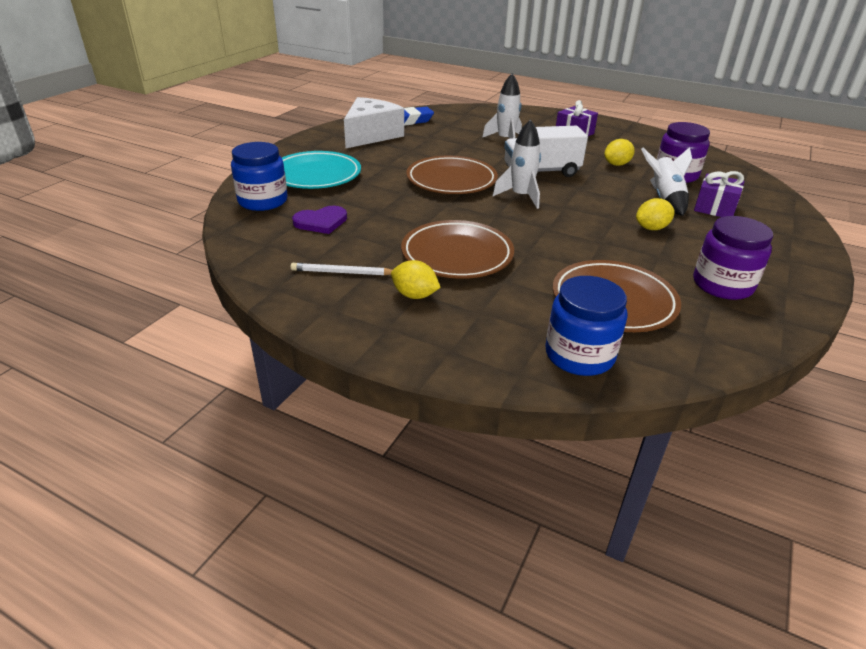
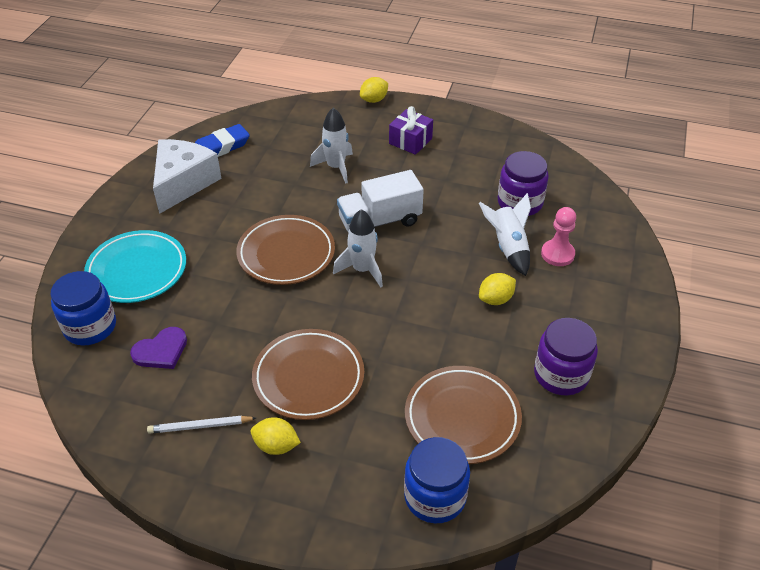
camera: 10 degrees left, 10 degrees up
yellow lemon [604,139,635,166] -> yellow lemon moved to [360,77,388,103]
purple gift [694,171,744,217] -> pink pawn [541,207,576,266]

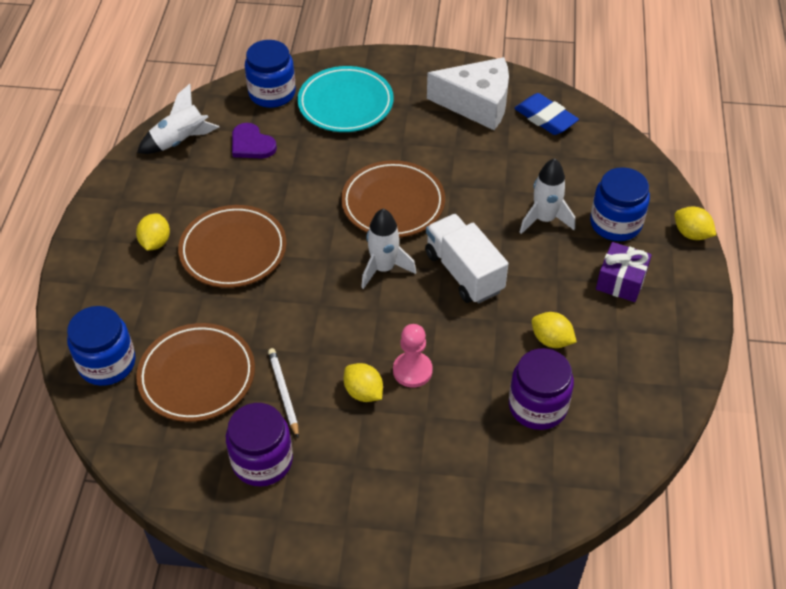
camera: 80 degrees right, 5 degrees up
white pencil [147,416,256,434] -> white pencil moved to [268,348,299,438]
white rocket [479,193,531,276] -> white rocket moved to [137,84,219,154]
pink pawn [541,207,576,266] -> pink pawn moved to [393,324,433,388]
none -> yellow lemon [531,312,577,348]
none -> blue jar [590,167,650,241]

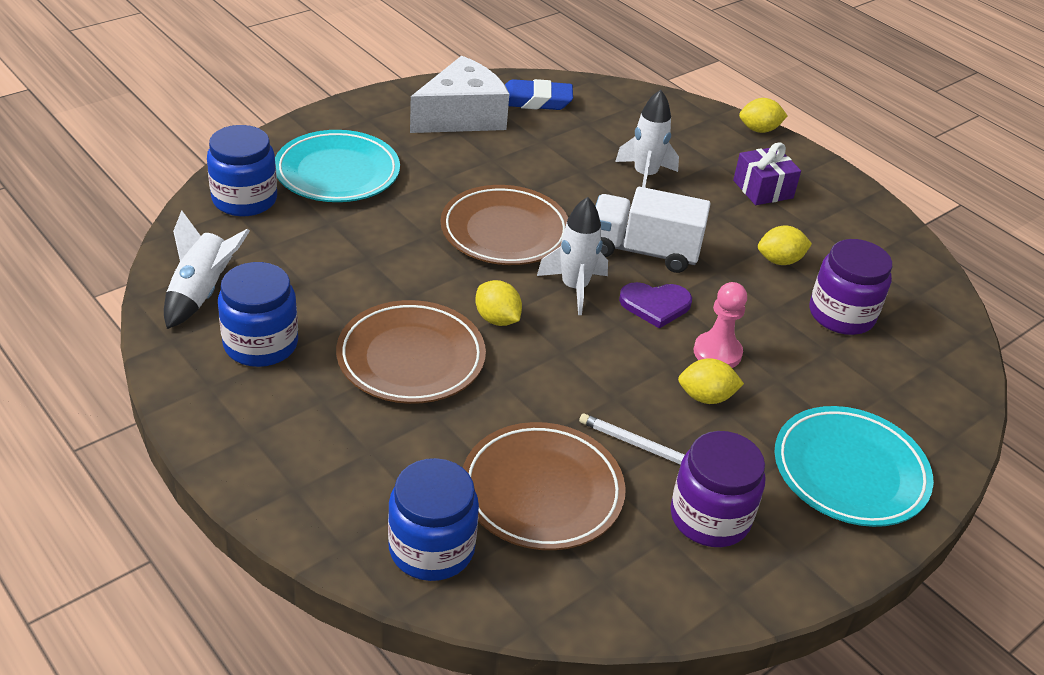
camera: 50 degrees left, 10 degrees down
yellow lemon [136,214,170,251] -> yellow lemon moved to [475,280,522,326]
purple heart [232,123,277,158] -> purple heart moved to [619,282,692,329]
blue jar [590,167,650,241] -> blue jar moved to [218,262,298,367]
none -> turquoise plate [775,406,934,527]

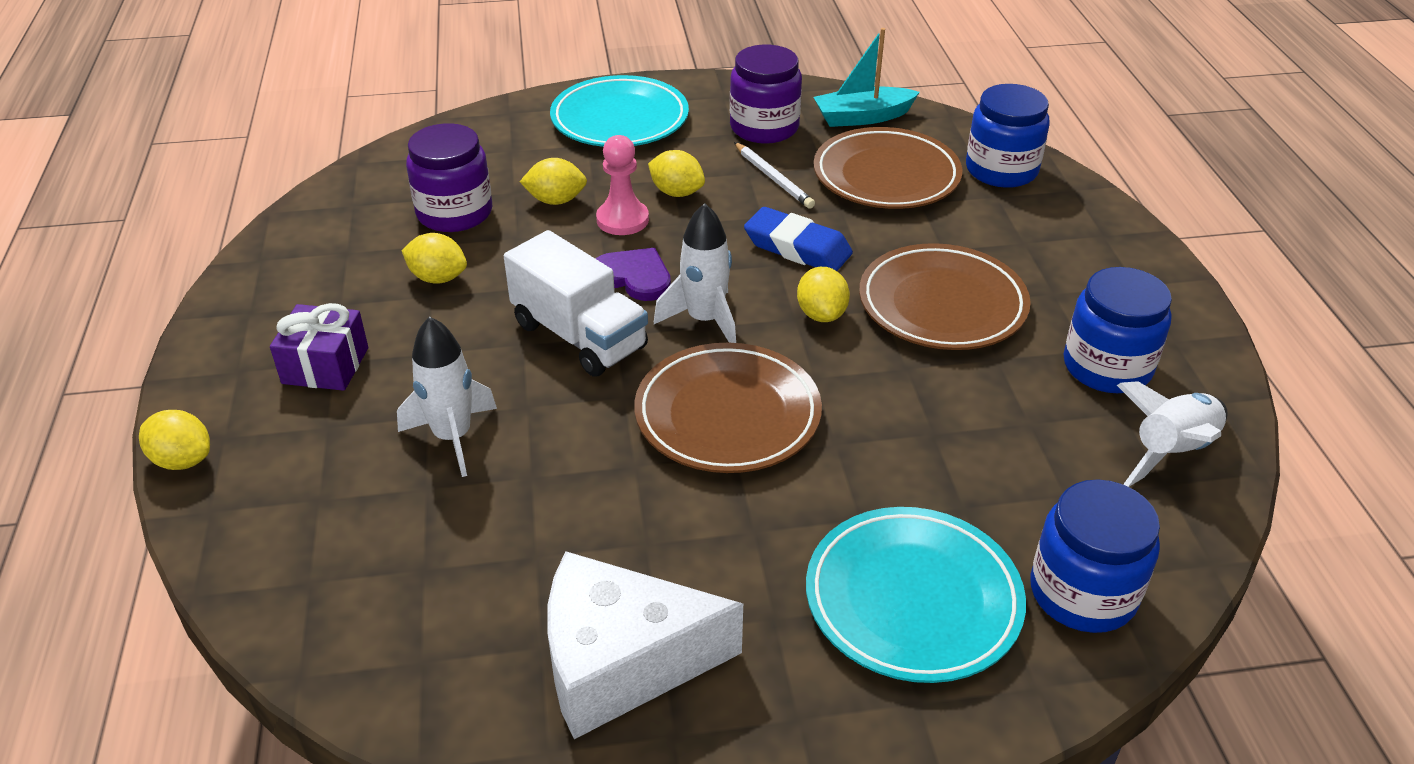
camera: 145 degrees left, 0 degrees up
blue eraser [505,79,573,110] -> blue eraser moved to [744,207,853,271]
none -> yellow lemon [520,158,587,205]
none -> turquoise boat [813,28,920,127]

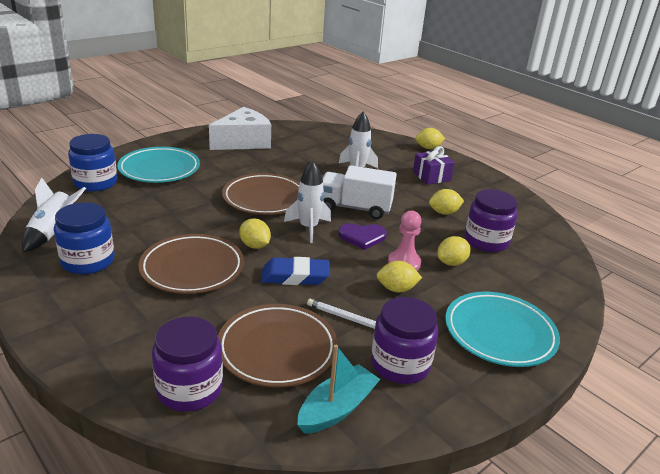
camera: 145 degrees right, 10 degrees down
blue jar [966,84,1050,188] -> purple jar [152,316,223,412]

